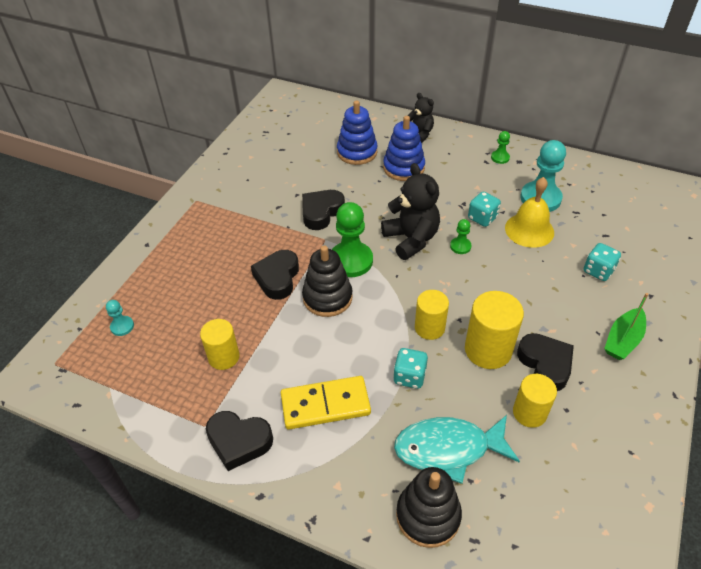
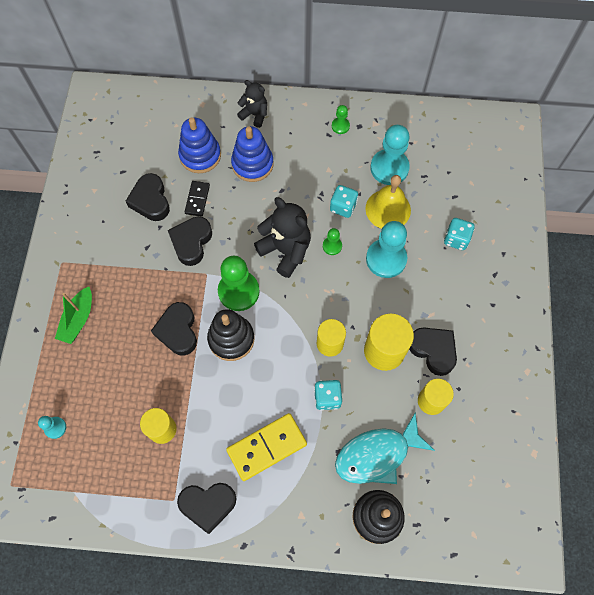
camera: 20 degrees left, 20 degrees up
green boat [604,293,649,360] -> green boat moved to [55,287,92,344]
none -> black heart [126,173,170,221]
none -> black domino [185,181,210,217]
none -> turquoise pawn [366,221,407,278]

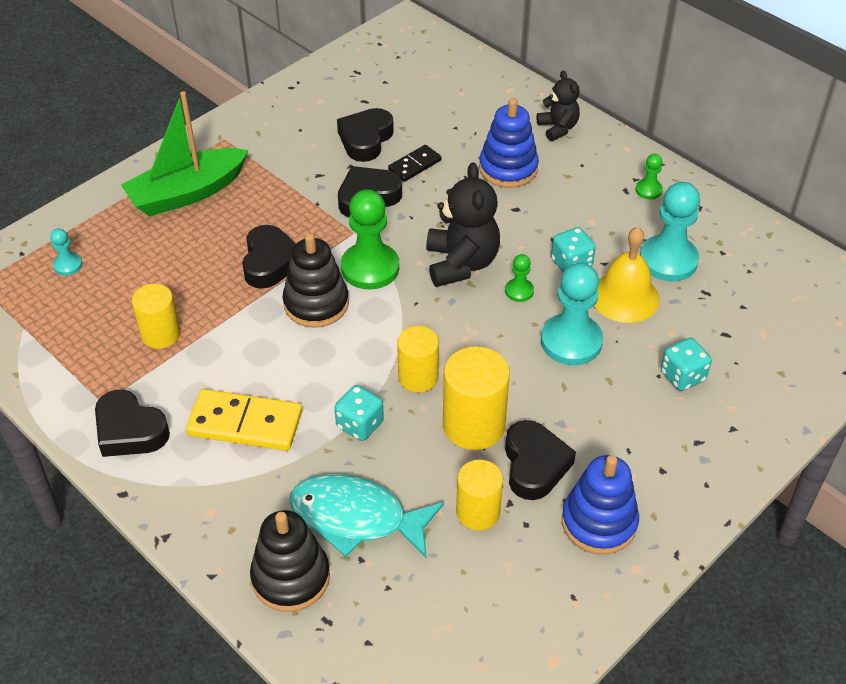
camera: 40 degrees right, 20 degrees down
green boat [55,287,92,344] -> green boat [121,91,248,216], size x1.62
black heart [151,302,197,356] -> black heart turned 150 degrees clockwise [242,225,296,289]
blue stacking toy [178,117,221,173] -> blue stacking toy moved to [562,455,639,555]

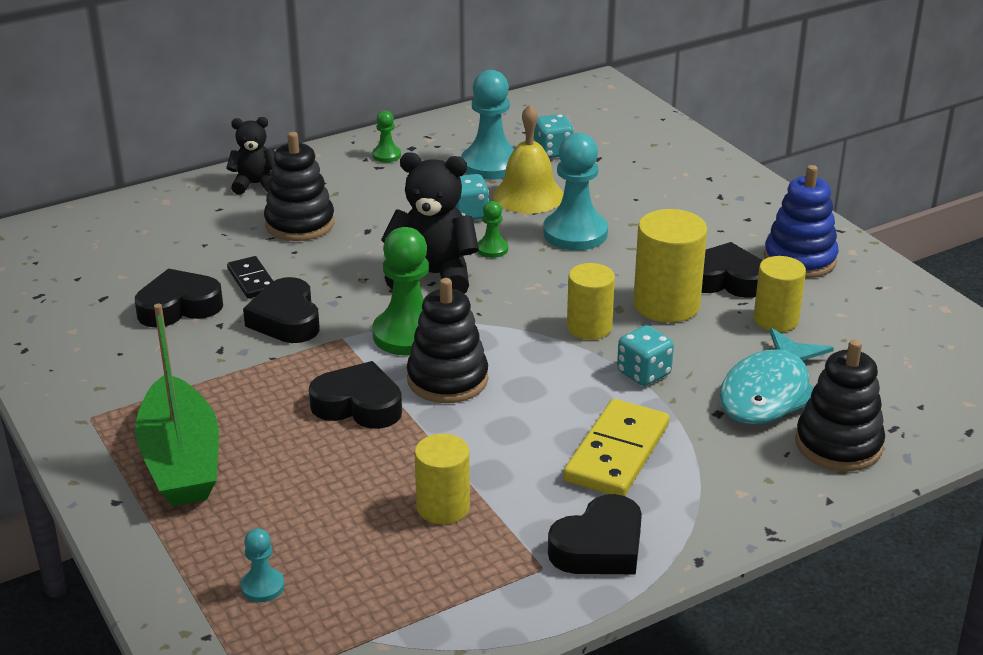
camera: 75 degrees left, 15 degrees down
black heart [337,108,394,162] -> black heart turned 120 degrees clockwise [135,268,223,328]
blue stacking toy [479,98,539,188] -> black stacking toy [264,132,335,241]
turquoise dice [661,338,712,391] -> turquoise dice moved to [533,114,574,158]

